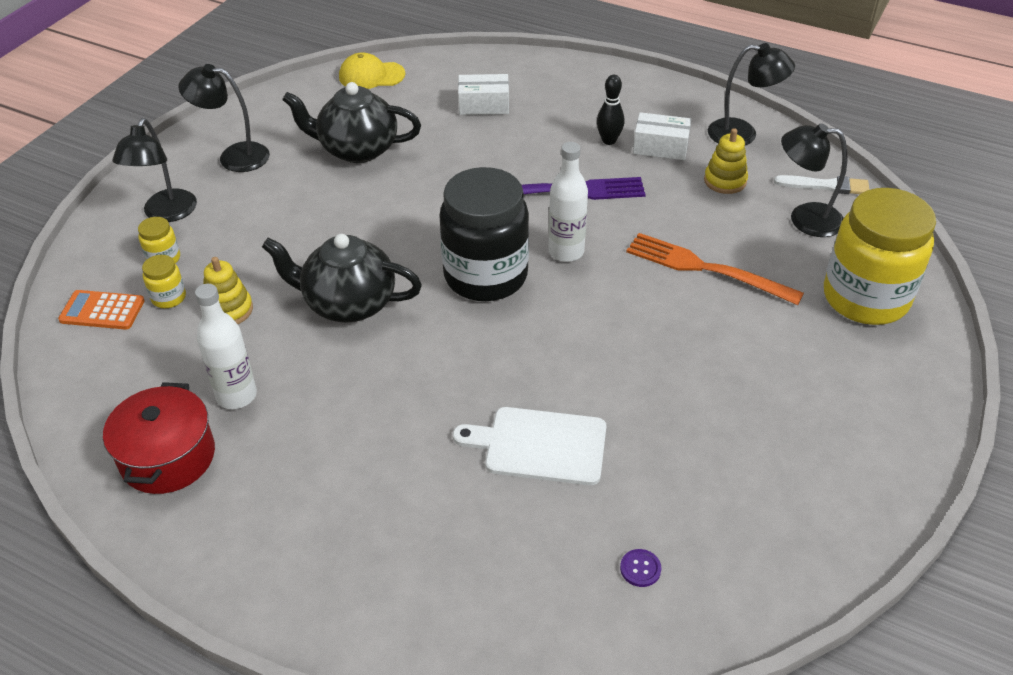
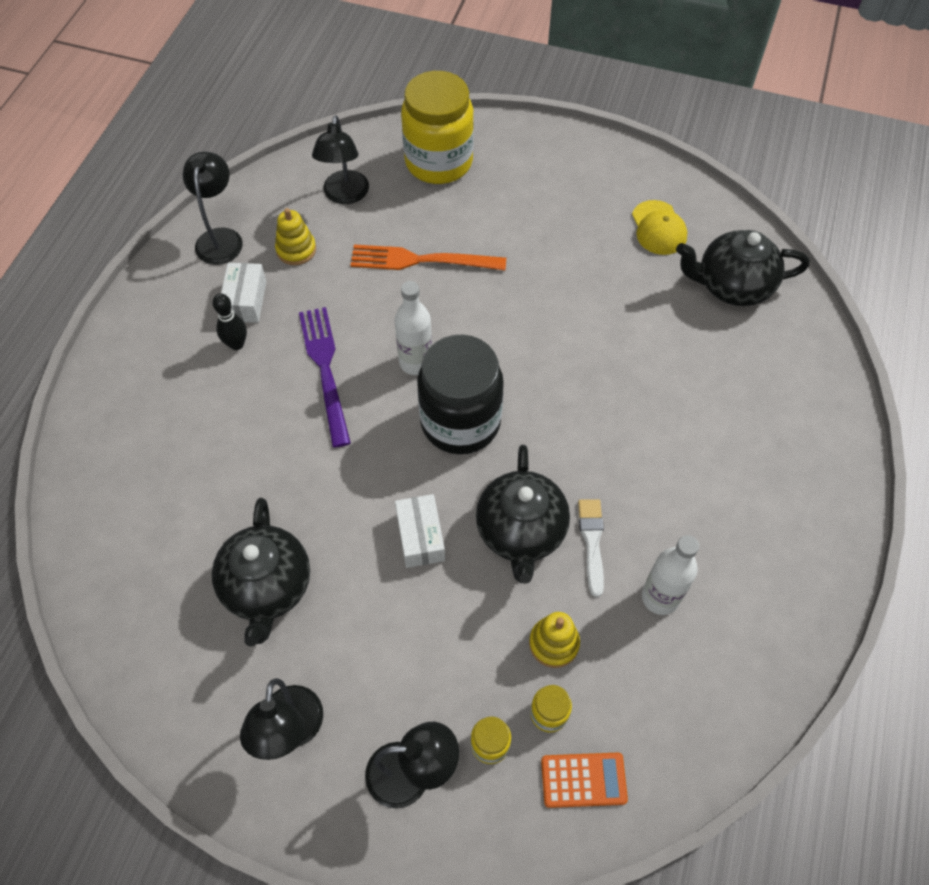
camera: 100 degrees left, 15 degrees up
orange calculator [58,290,145,330] -> orange calculator turned 90 degrees counterclockwise [541,753,628,808]
red pot [103,382,215,494] -> none
yellow cap [339,52,405,89] -> yellow cap moved to [632,200,687,255]
white cutting board [453,407,606,485] -> none
white box [458,74,509,115] -> white box moved to [395,494,445,568]
purple button [620,549,661,587] -> black teapot [676,230,810,306]
orange fork [626,233,804,305] -> orange fork turned 75 degrees clockwise [350,244,506,270]
white brush [774,175,869,194] -> white brush moved to [578,499,604,597]

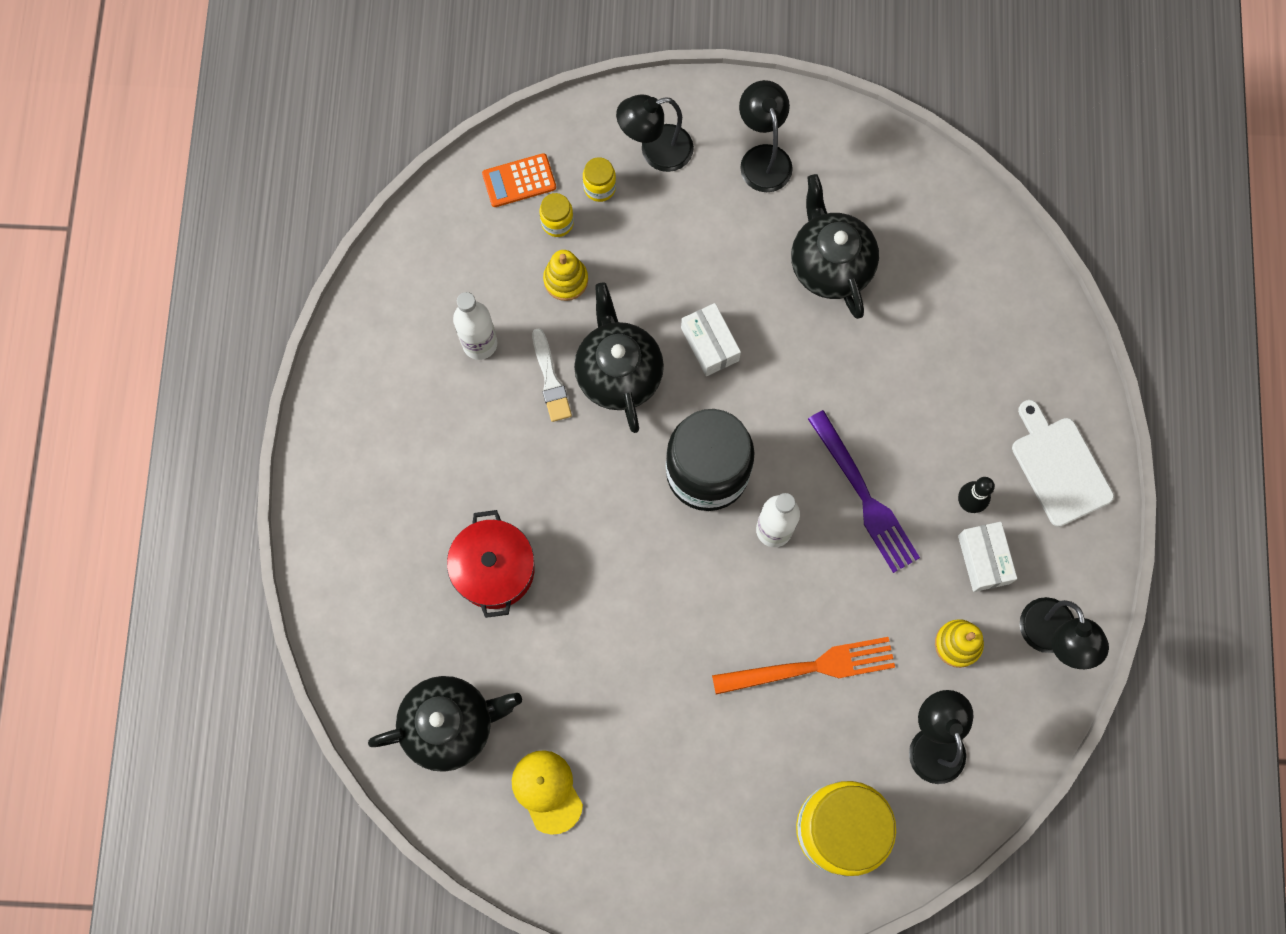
camera: 165 degrees right, 15 degrees up
none -> red pot [447,510,535,618]
none -> white cutting board [1012,400,1114,527]

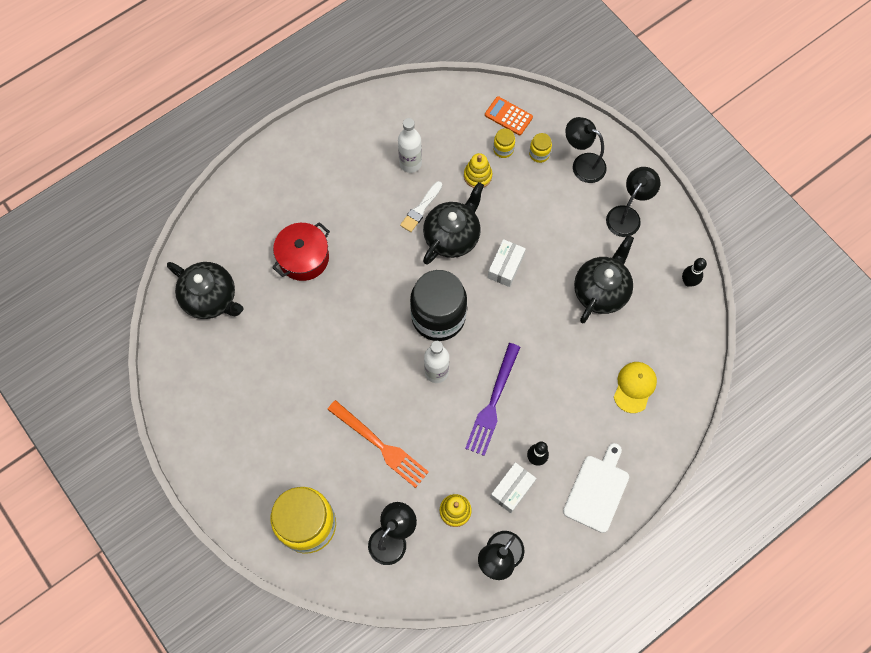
camera: 50 degrees right, 5 degrees down
yellow cap [512,750,583,835] -> yellow cap moved to [614,362,657,413]
none -> black bowling pin [682,258,707,287]

